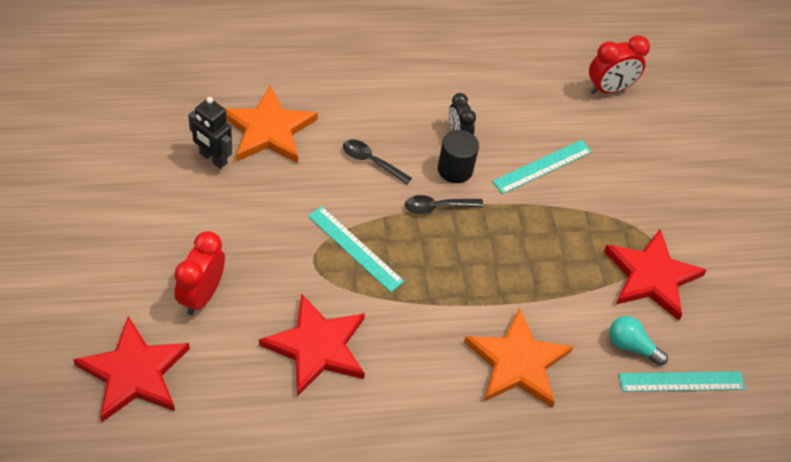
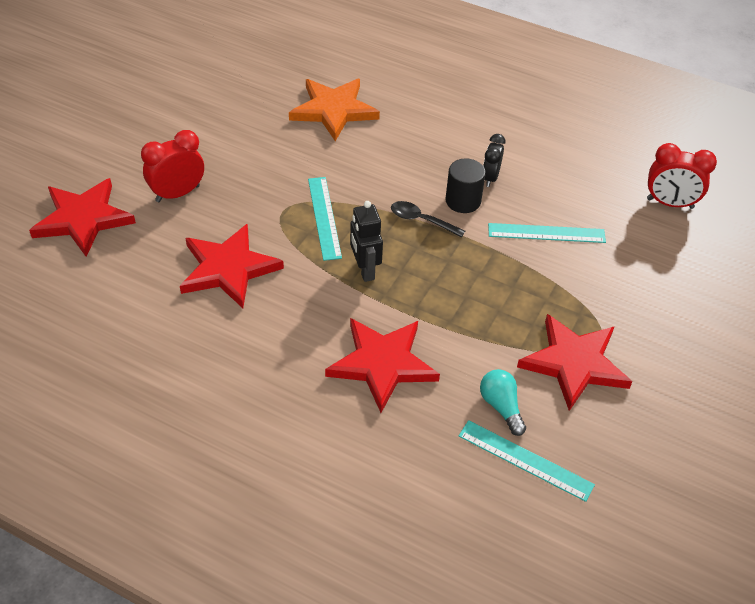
camera: 40 degrees right, 5 degrees down
black robot [188,97,232,169] -> black robot moved to [350,201,383,282]
black spoon [343,140,412,184] -> none
orange star [464,308,574,408] -> red star [325,318,440,413]

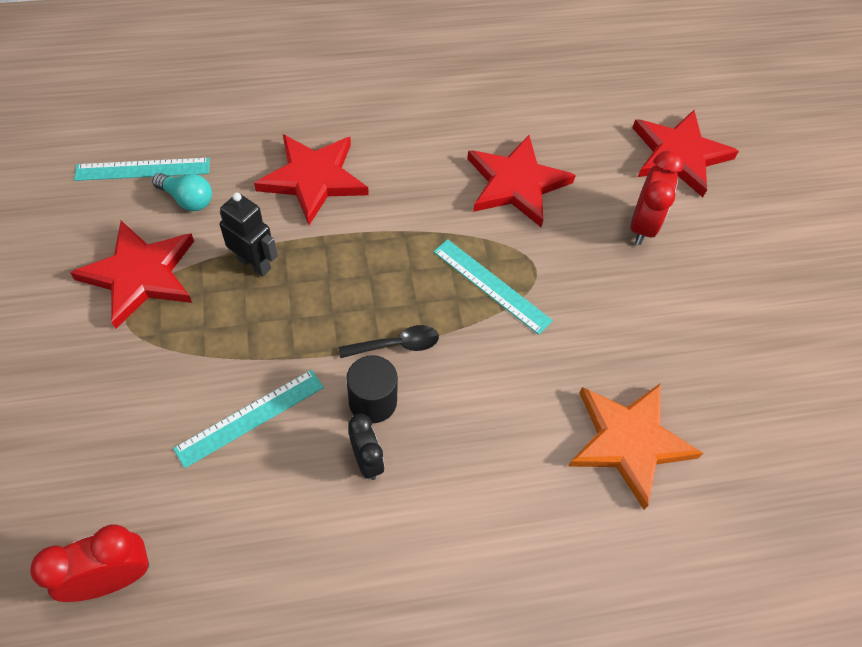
camera: 140 degrees right, 10 degrees up
black robot [350,201,383,282] -> black robot moved to [220,193,278,277]

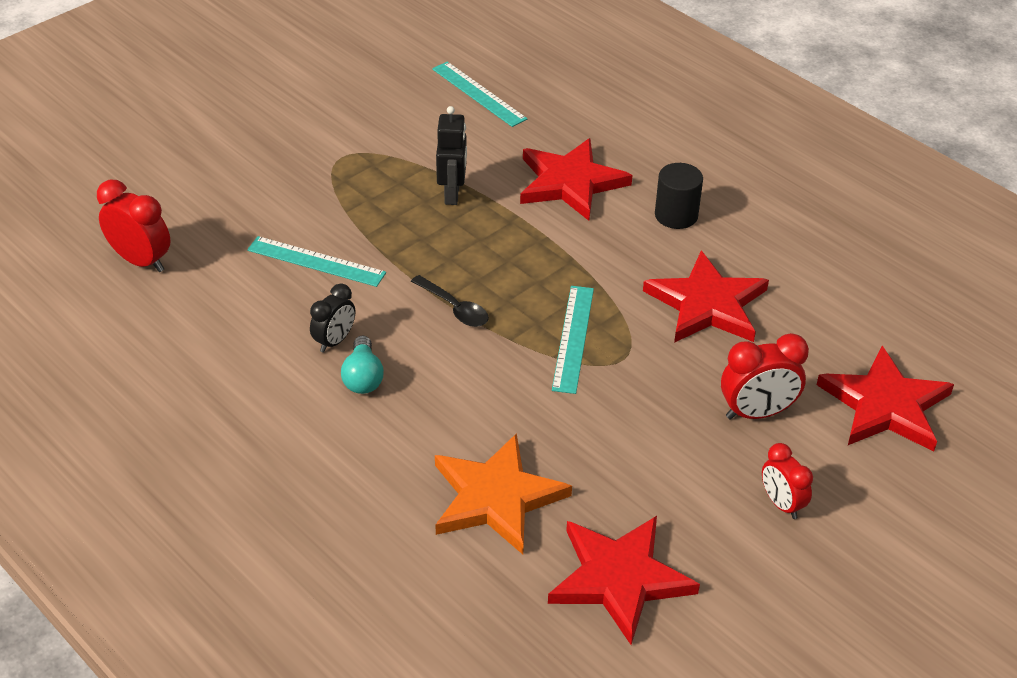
camera: 60 degrees right, 15 degrees down
red star [70,221,194,329] -> red star moved to [548,516,700,645]
turquoise light bulb [152,173,212,211] -> turquoise light bulb moved to [341,336,384,394]
black cylinder [346,355,398,423] -> black cylinder moved to [655,163,703,229]
none -> red clock [762,443,813,519]

